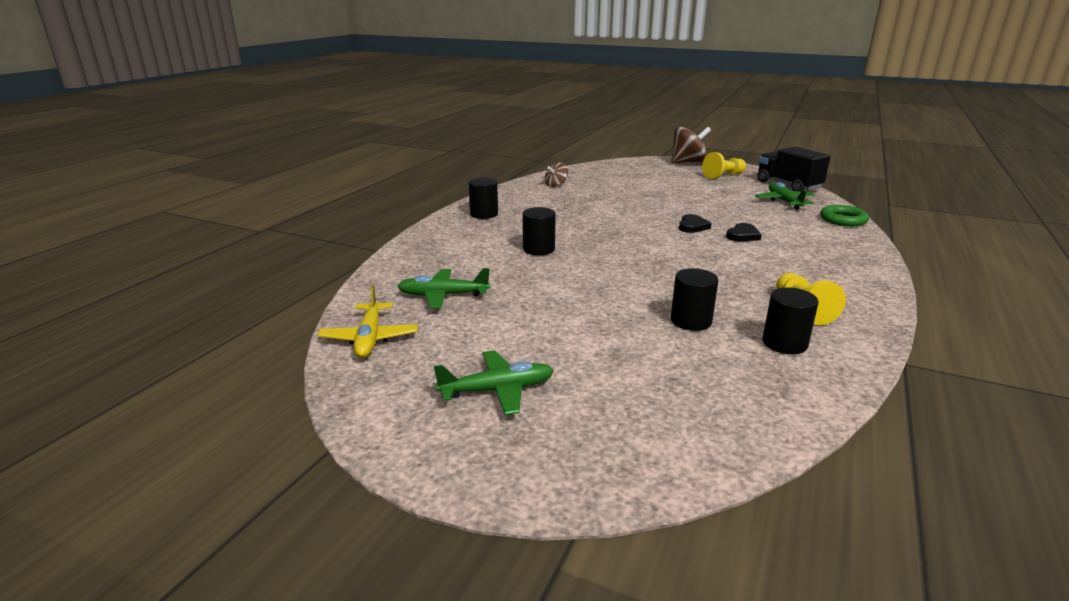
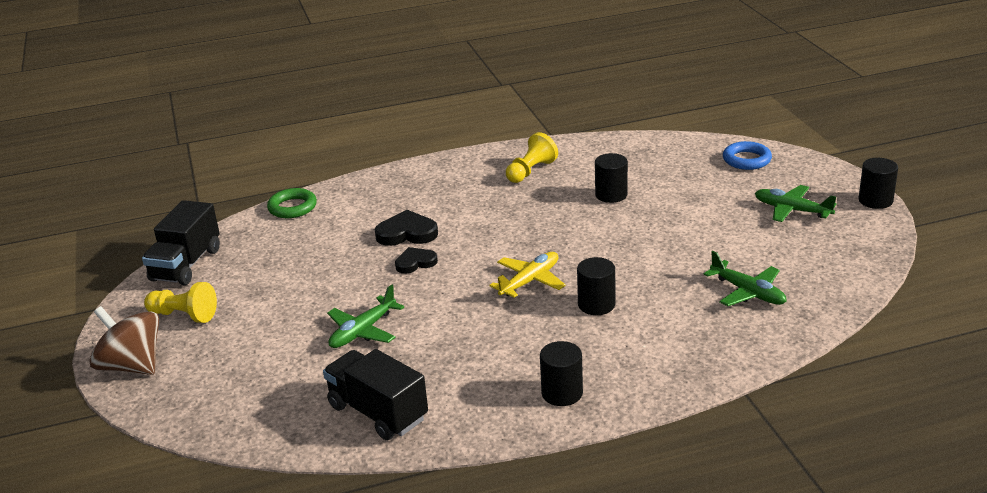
camera: 130 degrees left, 5 degrees up
yellow plane [317,285,418,358] -> yellow plane moved to [489,252,566,298]
brown spinning top [545,162,568,187] -> black truck [323,349,428,440]
black heart [726,223,762,241] -> black heart [375,210,438,246], size x1.50
green plane [755,182,815,209] -> green plane moved to [327,285,404,348]
black cylinder [763,287,818,354] -> black cylinder moved to [858,158,898,209]
none -> blue ring [723,141,772,170]

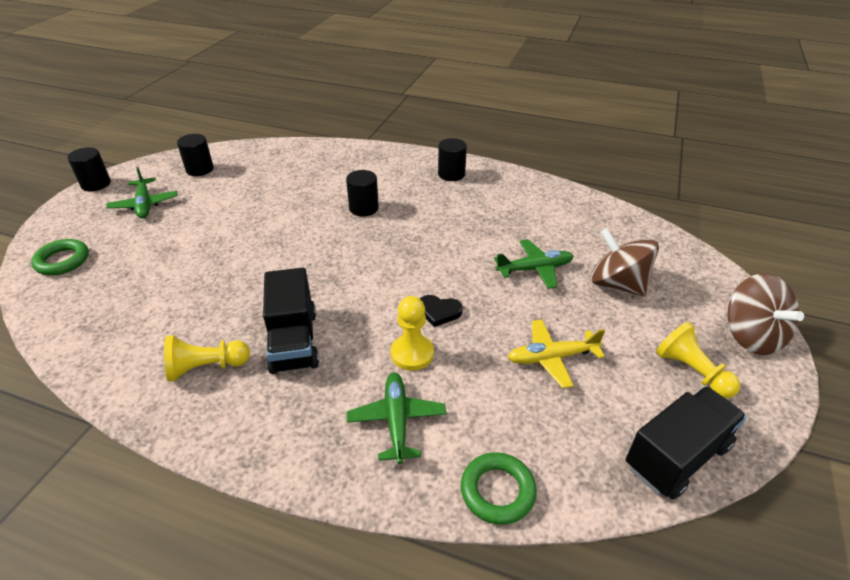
camera: 145 degrees left, 10 degrees up
black truck [323,349,428,440] -> black truck moved to [263,268,319,374]
black heart [375,210,438,246] -> yellow pawn [391,296,434,371]
yellow plane [489,252,566,298] -> yellow plane moved to [508,320,605,388]
black cylinder [595,153,628,203] -> black cylinder moved to [177,134,214,176]
green plane [704,251,787,306] -> green plane moved to [347,372,446,464]
blue ring [723,141,772,170] -> green ring [31,239,89,275]
none -> brown spinning top [590,228,659,297]

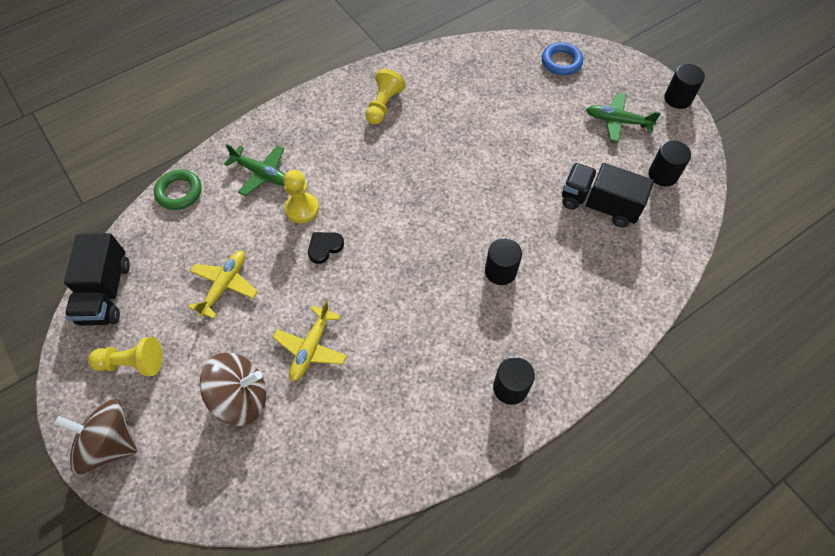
camera: 125 degrees right, 20 degrees up
green ring [31,239,89,275] -> blue ring [542,42,583,75]
black truck [263,268,319,374] -> black truck moved to [562,163,654,227]
green plane [494,239,574,289] -> yellow plane [273,301,347,382]

